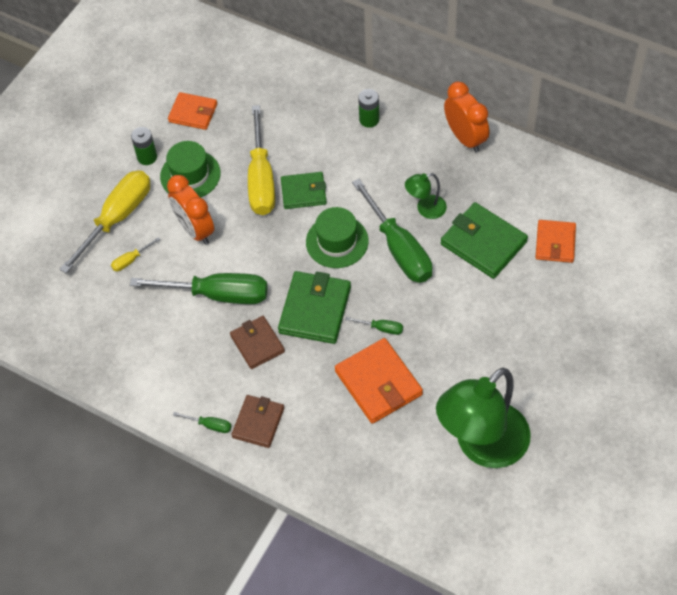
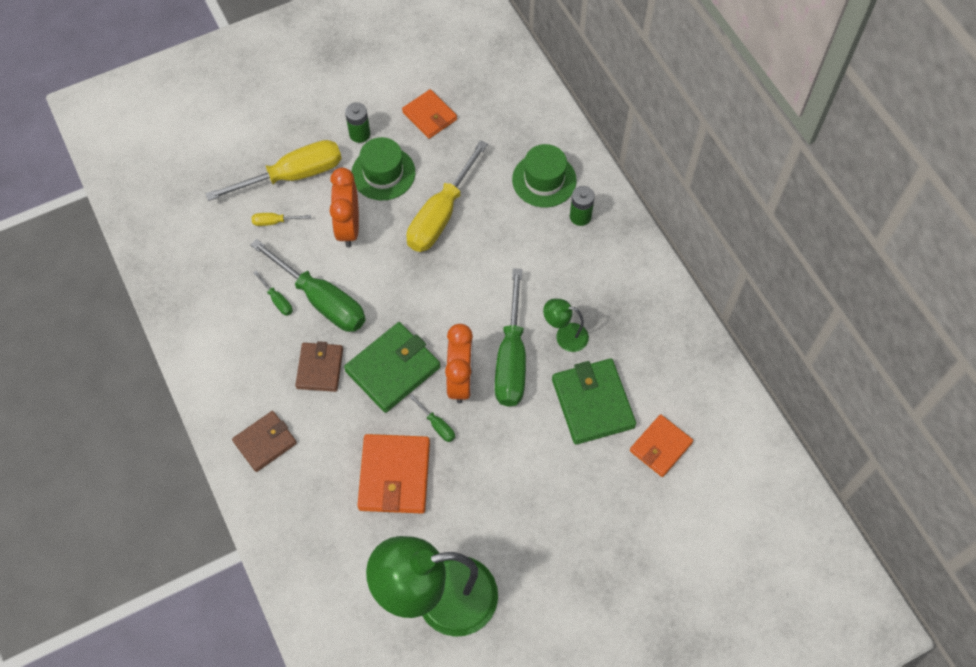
camera: 30 degrees right, 5 degrees up
green screwdriver [173,412,231,433] -> green screwdriver moved to [253,271,293,316]
green wallet [281,172,327,209] -> none
green hat [306,207,369,268] -> green hat moved to [512,144,577,207]
orange clock [444,82,489,152] -> orange clock moved to [445,324,473,404]

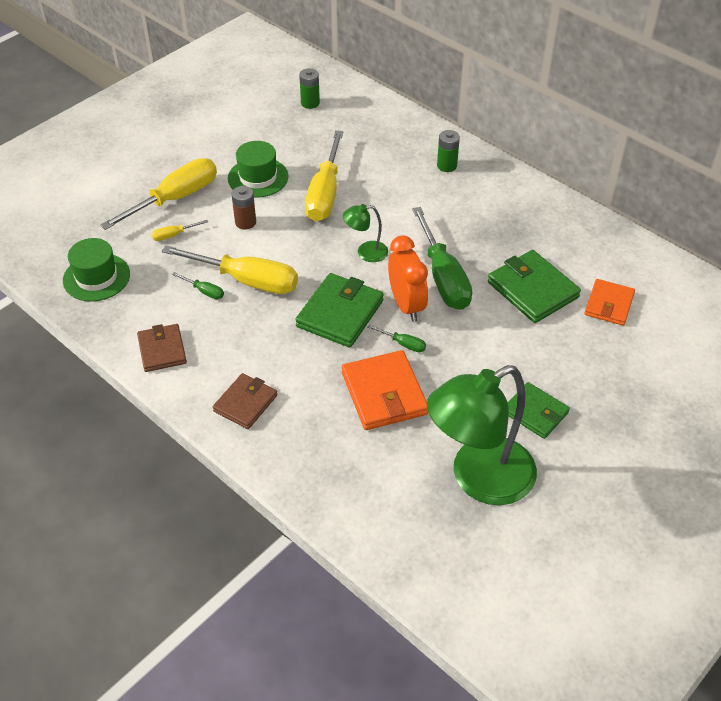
camera: 20 degrees left, 15 degrees down
green screwdriver [250,239,366,332] -> yellow screwdriver [162,245,298,294]
brown wallet [295,341,343,392] -> brown wallet moved to [137,324,187,372]
orange clock [330,168,359,247] -> brown battery [231,186,256,230]
green battery [345,102,370,143] -> green battery moved to [299,68,320,109]
orange wallet [402,89,457,139] -> none
green hat [512,144,577,207] -> green hat moved to [63,238,130,302]
green lamp [543,299,589,352] -> green lamp moved to [343,204,388,262]
none -> green wallet [508,382,570,439]

